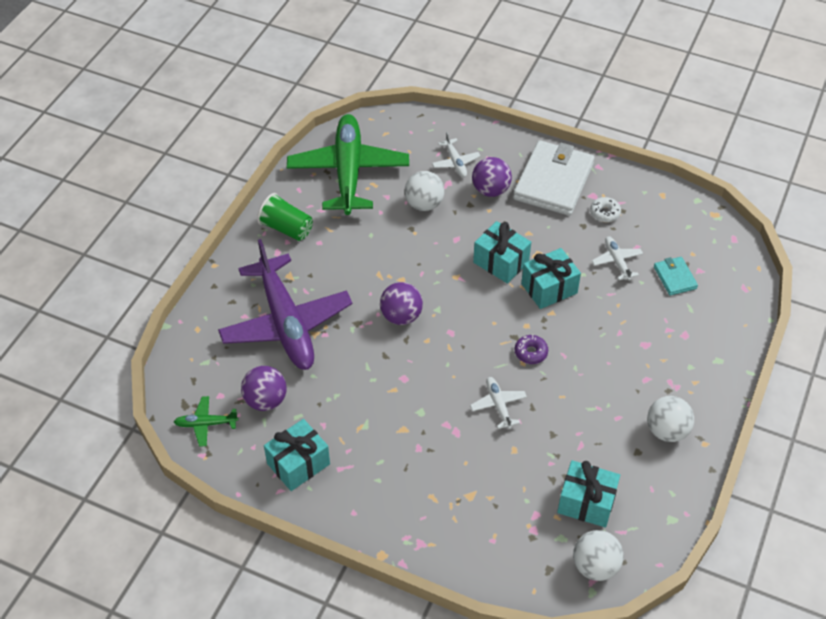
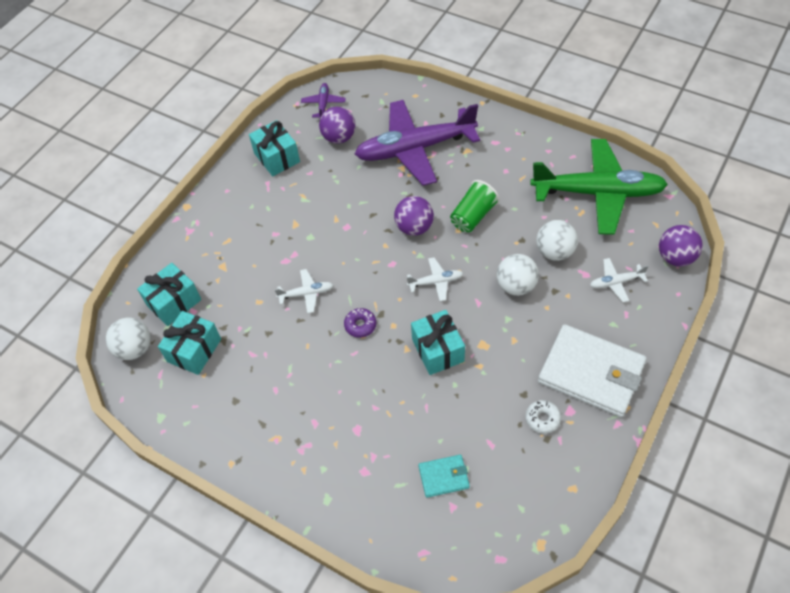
camera: 100 degrees right, 5 degrees up
green plane [174,396,239,447] -> purple plane [301,83,346,118]
green cup [257,193,313,241] -> green cup moved to [450,180,500,232]
purple ball [472,157,512,197] -> purple ball moved to [659,225,703,267]
turquoise gift [473,221,531,284] -> turquoise gift moved to [137,263,201,326]
white plane [592,236,643,281] -> white plane moved to [406,258,464,301]
white ball [647,396,694,442] -> white ball moved to [497,254,539,296]

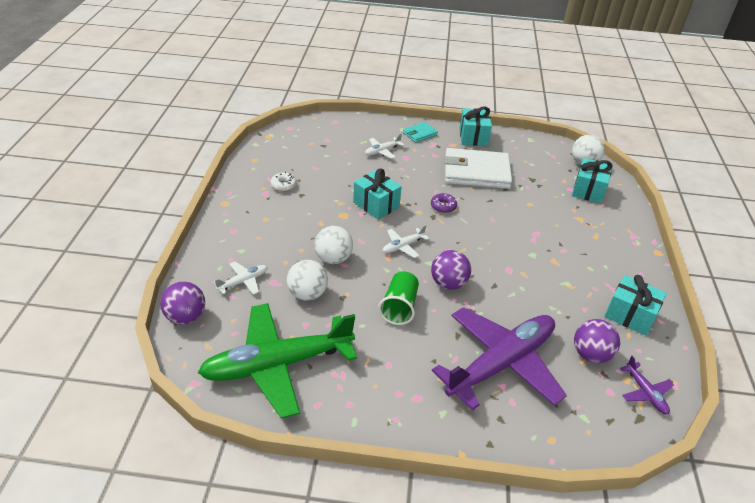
camera: 150 degrees right, 15 degrees down
turquoise gift [158,311,221,375] -> turquoise gift moved to [460,106,492,146]
white plane [274,269,333,314] -> white plane moved to [365,133,404,159]
turquoise wallet [418,455,470,498] -> turquoise wallet moved to [403,122,438,143]
white wallet [538,324,647,417] -> white wallet moved to [445,148,512,189]

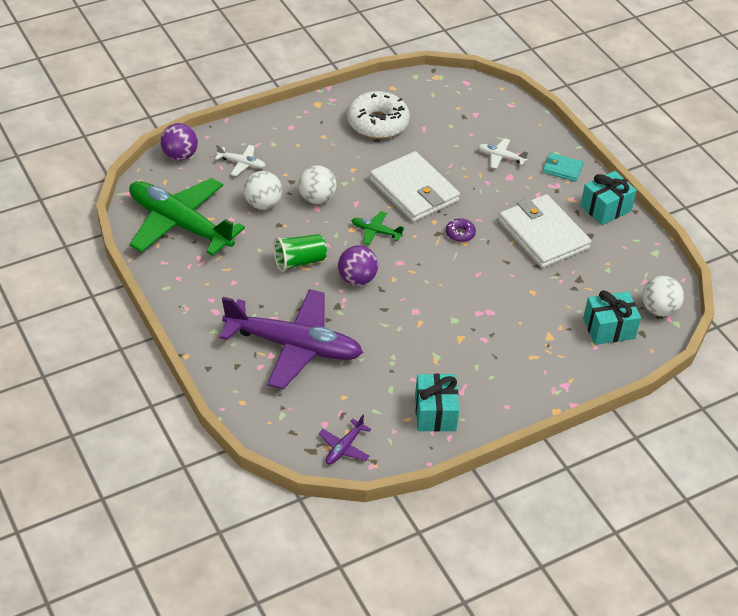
camera: 55 degrees right, 5 degrees up
white donut [270,172,297,191] -> white donut [347,91,410,139], size x2.25
turquoise gift [353,168,402,220] -> white wallet [369,151,460,222]
white plane [383,225,429,258] -> green plane [351,211,404,245]
purple ball [574,319,620,363] -> none

